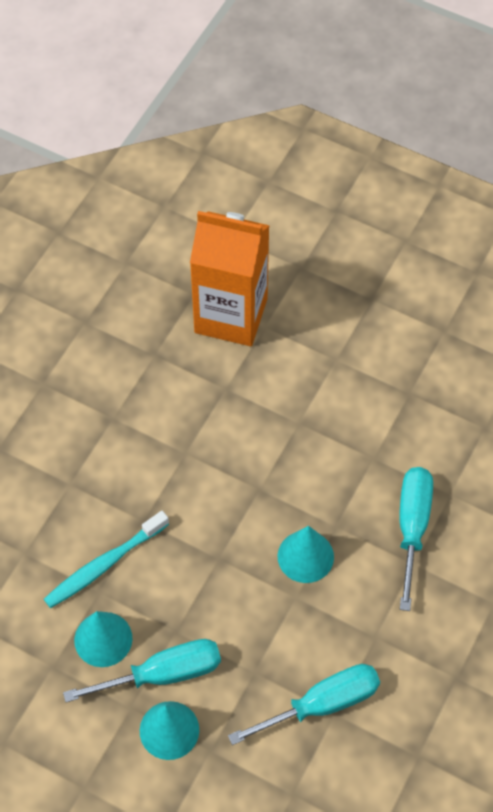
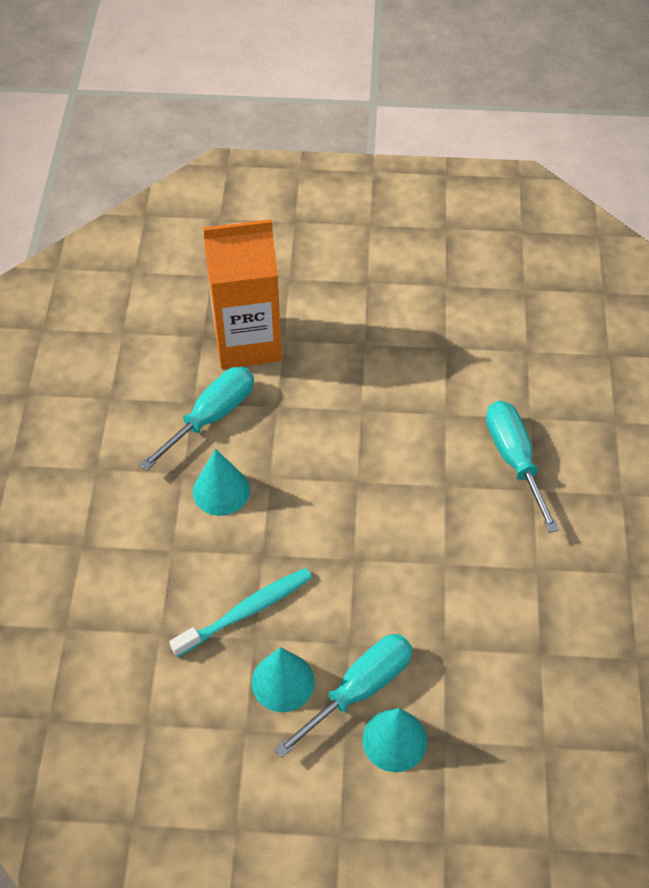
camera: 25 degrees left, 5 degrees down
turquoise toothbrush [44,511,169,608] -> turquoise toothbrush turned 150 degrees counterclockwise [169,568,312,657]
turquoise screwdriver [228,664,380,745] -> turquoise screwdriver moved to [139,367,254,471]
turquoise cone [278,526,334,583] -> turquoise cone moved to [193,449,250,516]

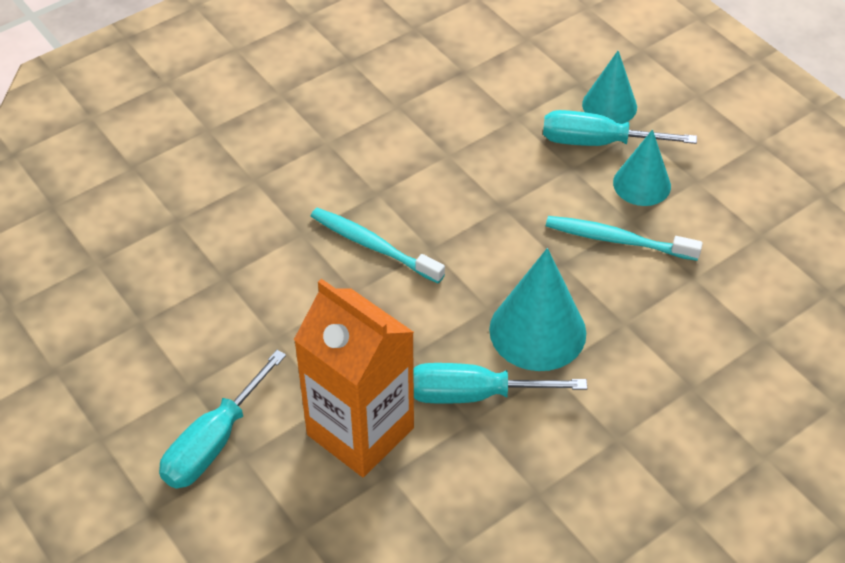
camera: 130 degrees left, 5 degrees down
turquoise cone [193,449,250,516] -> turquoise cone [489,248,586,371], size x1.53
turquoise screwdriver [486,401,559,533] -> turquoise screwdriver moved to [159,350,286,489]
none -> turquoise toothbrush [311,208,445,283]

